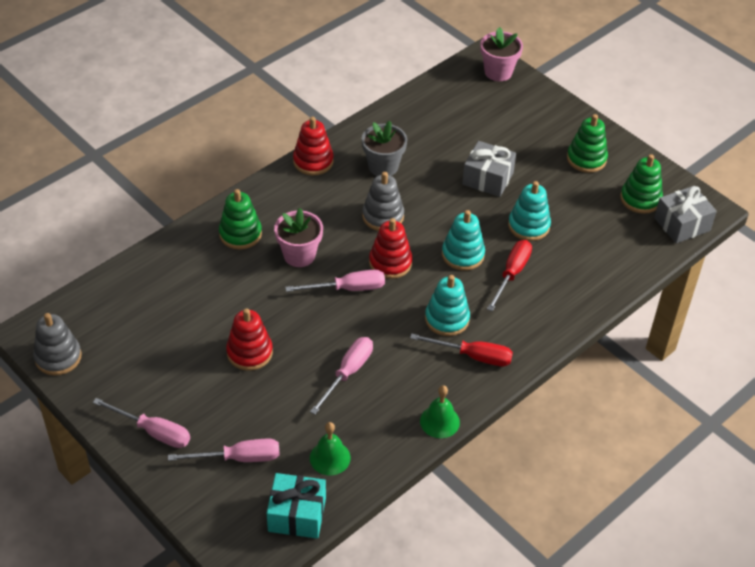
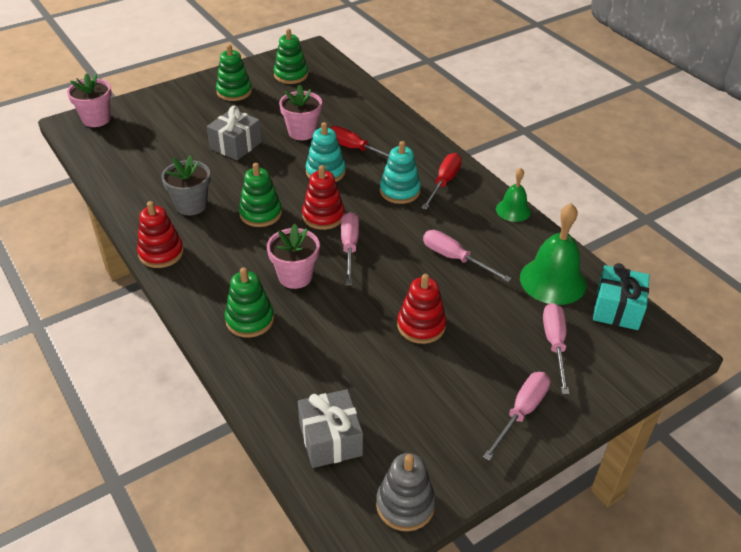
camera: 80 degrees left, 5 degrees down
green bell [310,422,351,475] -> green bell [520,203,587,305], size x1.72
grey stacking toy [362,172,404,231] -> green stacking toy [239,163,282,227]
turquoise stacking toy [508,181,551,241] -> pink flower pot [279,84,322,140]
grey gift [654,186,717,243] -> grey gift moved to [298,389,363,468]

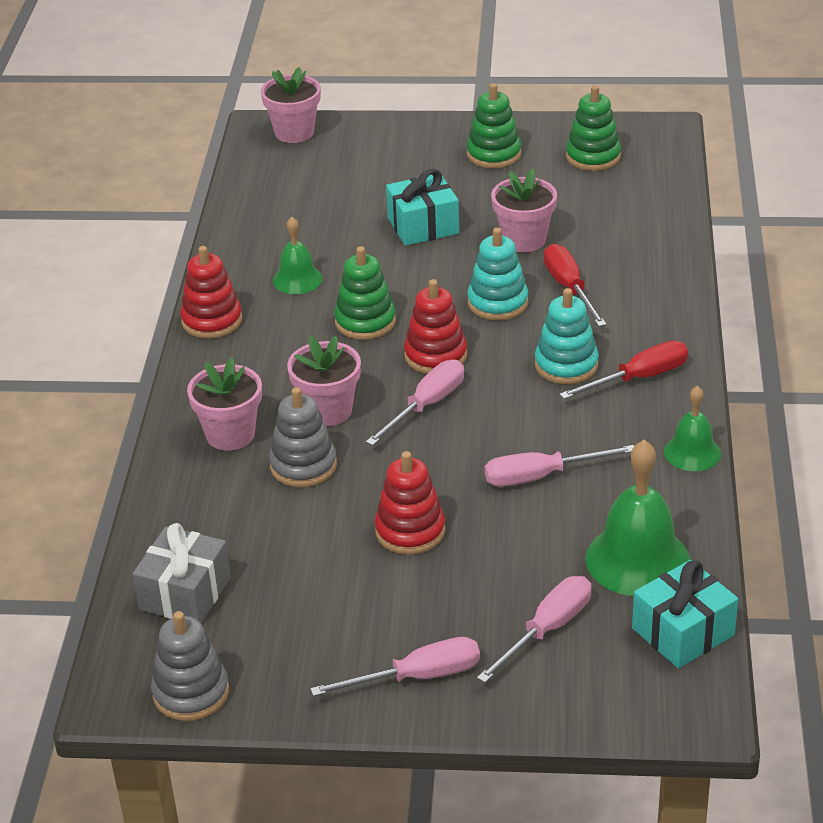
camera: 40 degrees right, 5 degrees down
grey flower pot [161,155,211,215] -> green bell [273,217,323,294]
grey gift [207,106,262,160] -> turquoise gift [386,169,459,246]
green stacking toy [225,267,274,338] -> pink flower pot [187,357,262,451]
pink screwdriver [423,230,512,282] -> pink screwdriver turned 90 degrees counterclockwise [485,445,634,487]
none -> grey stacking toy [269,387,337,487]

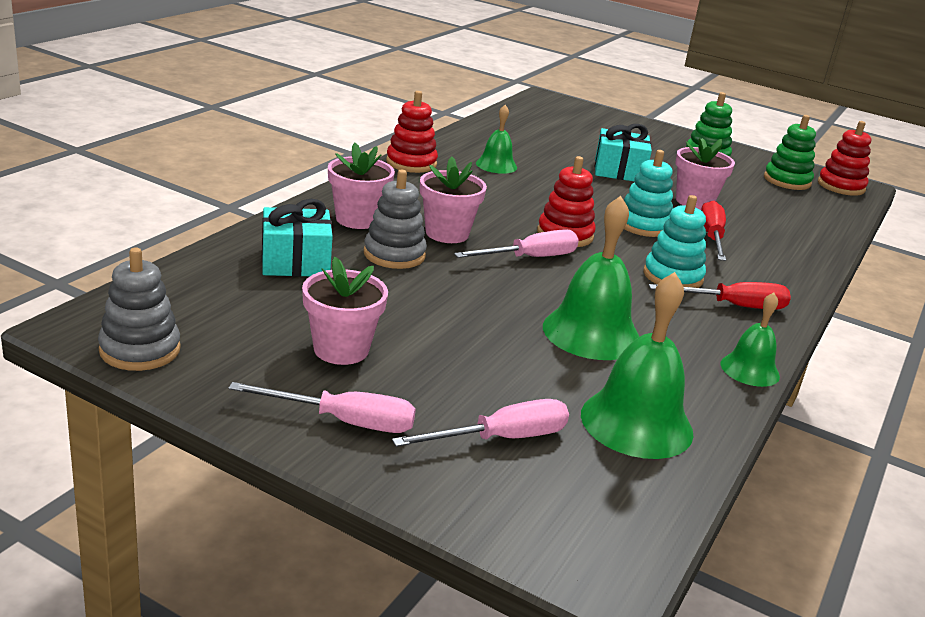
camera: 20 degrees right, 10 degrees down
grey gift [133,523,231,623] -> none
pink flower pot [261,67,321,143] -> pink flower pot moved to [302,256,388,365]
green stacking toy [334,246,396,340] -> none
red stacking toy [375,451,445,555] -> red stacking toy moved to [818,121,871,196]
pink screwdriver [485,445,634,487] -> green bell [543,196,640,360]
turquoise gift [632,560,738,668] -> turquoise gift moved to [262,199,333,277]

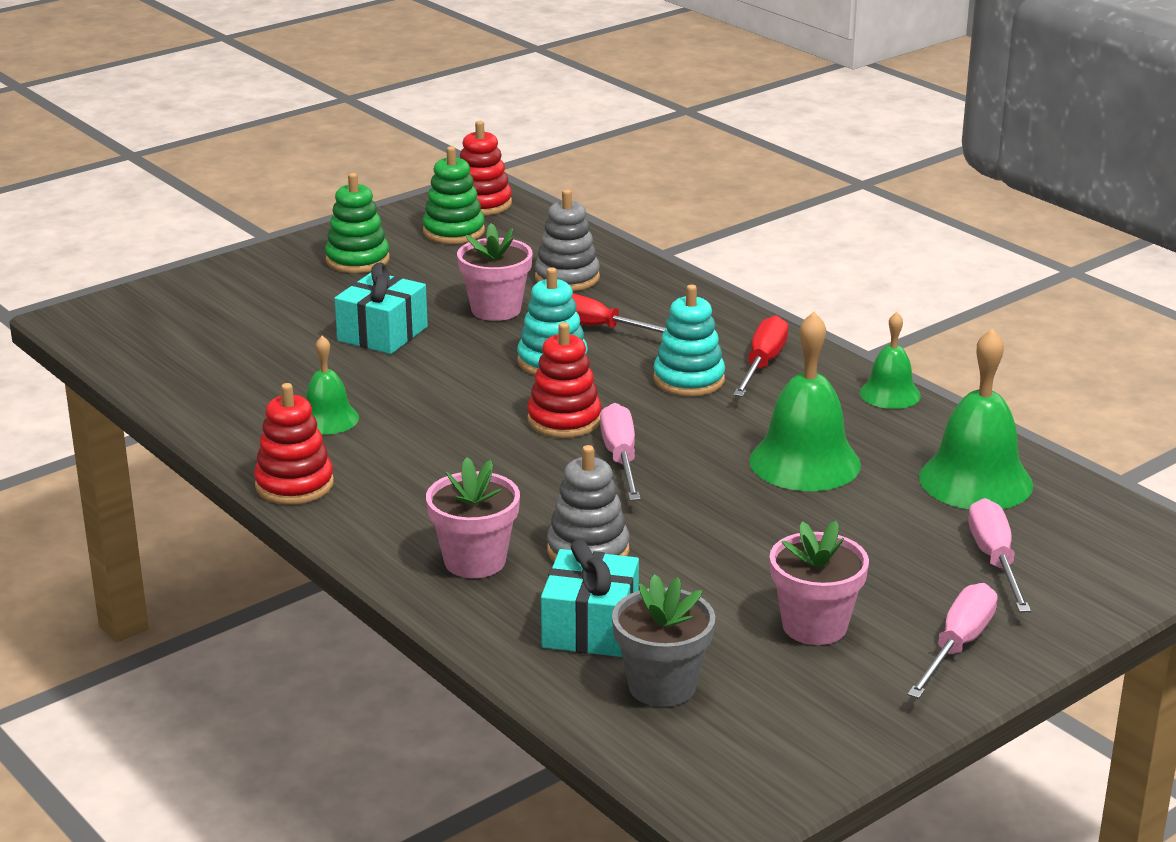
camera: 65 degrees left, 0 degrees up
grey stacking toy [98,247,181,371] -> grey stacking toy moved to [535,189,600,291]
pink flower pot [420,156,487,243] -> none
none -> grey flower pot [612,574,715,707]

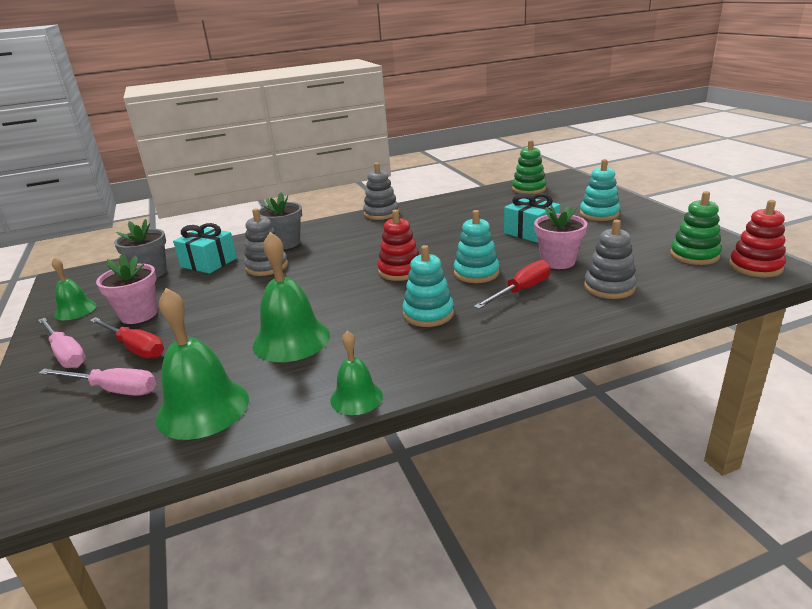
camera: 110 degrees right, 0 degrees up
red stacking toy [254,383,334,505] -> grey stacking toy [363,163,399,220]
green bell [306,336,359,435] -> green bell moved to [52,257,97,320]
green stacking toy [325,173,390,273] -> green stacking toy moved to [512,140,546,194]
pink flower pot [426,457,520,578] -> grey flower pot [259,193,302,249]
pink screwdriver [600,403,641,501] -> none
red screwdriver [733,315,788,397] -> red screwdriver moved to [90,317,164,359]
none -> turquoise stacking toy [580,159,620,221]

